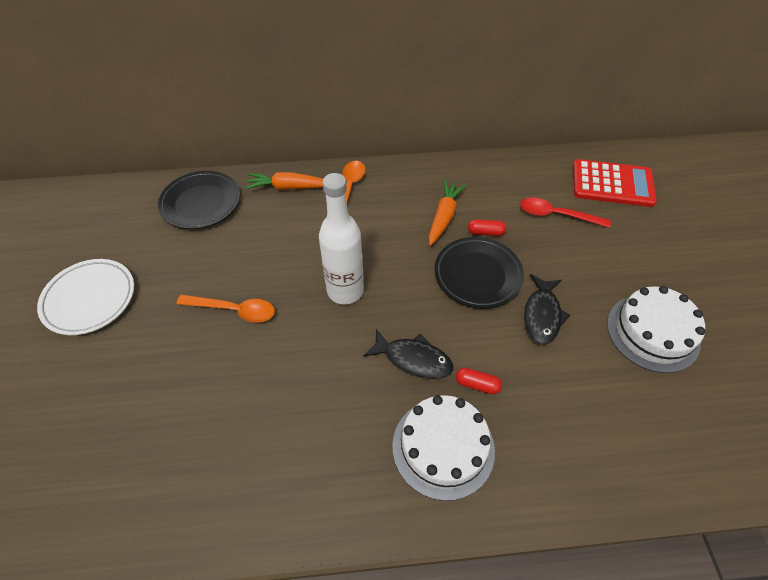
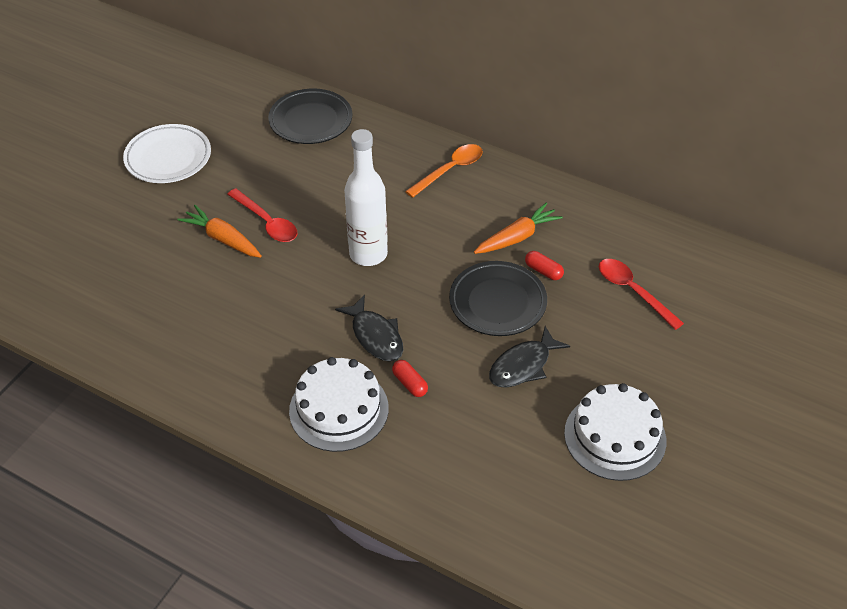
camera: 35 degrees right, 5 degrees down
orange spoon [177,295,275,323] -> red spoon [227,188,297,242]
orange carrot [245,172,323,190] -> orange carrot moved to [177,205,262,258]
red calculator [573,159,657,207] -> none

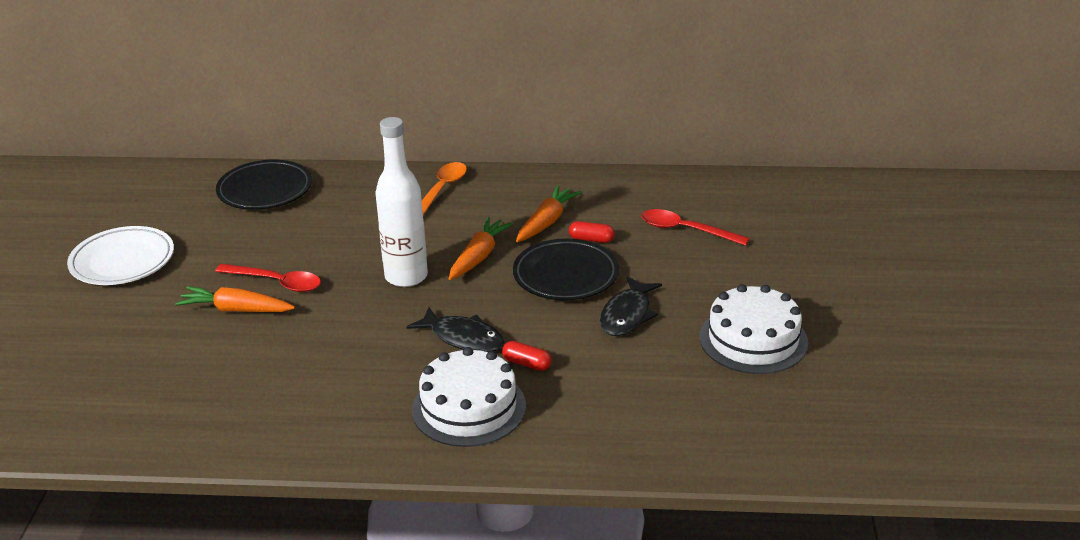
camera: 25 degrees left, 15 degrees down
none -> orange carrot [449,217,514,280]

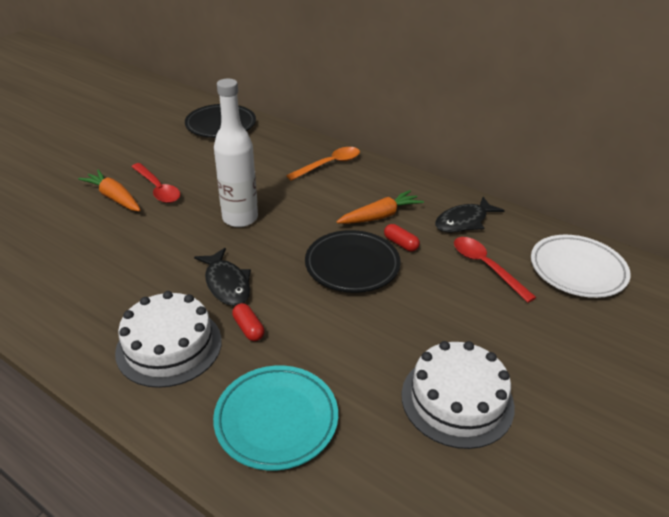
camera: 30 degrees right, 5 degrees up
white plate [67,226,174,285] -> white plate moved to [531,235,631,298]
orange carrot [449,217,514,280] -> none
black fish [600,276,662,336] -> black fish moved to [435,197,505,233]
none -> turquoise plate [213,366,338,470]

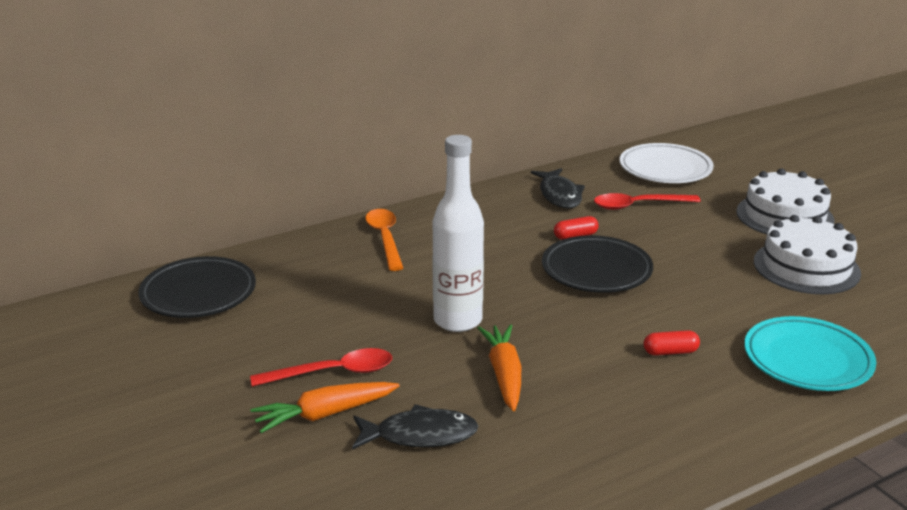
camera: 65 degrees left, 10 degrees down
white cake [115,291,222,388] -> white cake moved to [736,169,835,234]
black fish [194,248,251,306] -> black fish moved to [352,404,478,450]
orange carrot [336,190,424,224] -> orange carrot moved to [478,325,521,411]

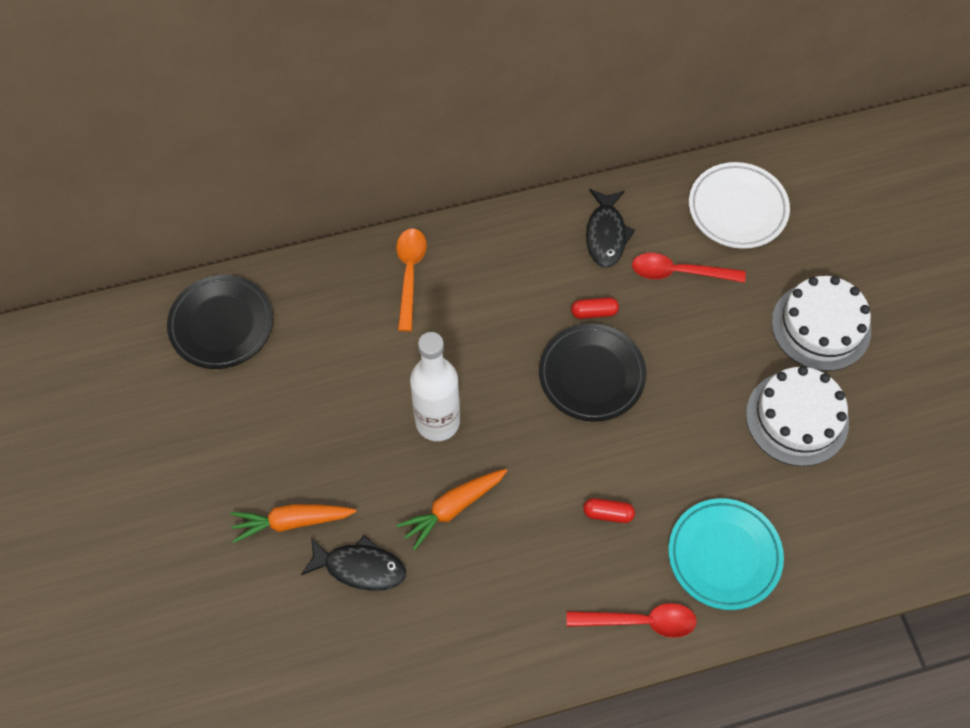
camera: 15 degrees right, 35 degrees up
red spoon [250,348,392,387] -> red spoon moved to [567,603,697,638]
orange carrot [478,325,521,411] -> orange carrot turned 135 degrees counterclockwise [396,469,507,551]

